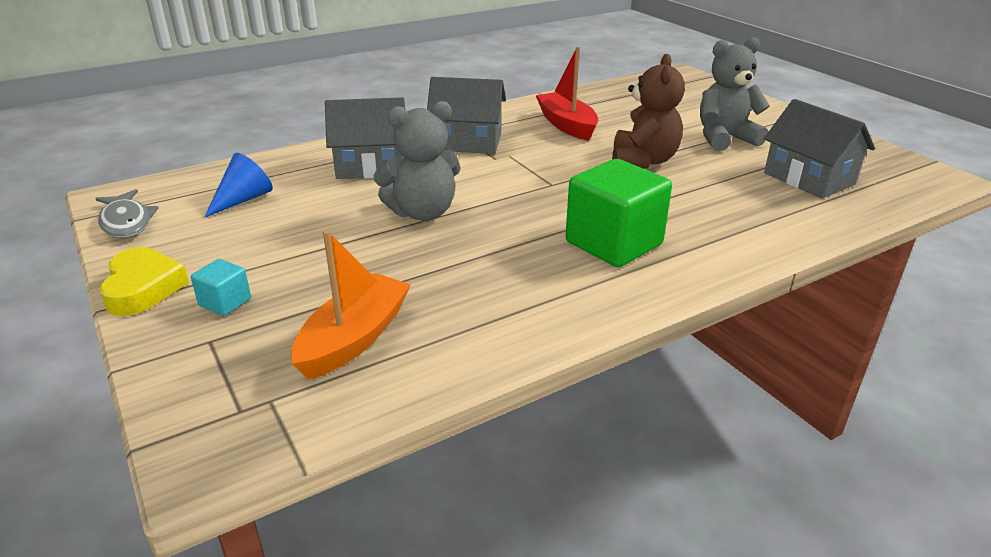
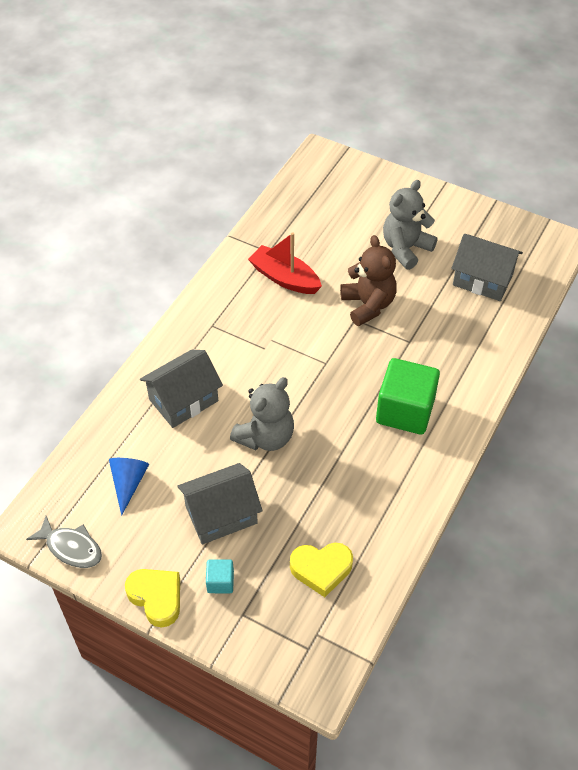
camera: 30 degrees left, 20 degrees up
orange boat [291,230,411,380] -> yellow heart [290,543,353,597]
grey house [427,77,506,154] -> grey house moved to [177,463,263,544]

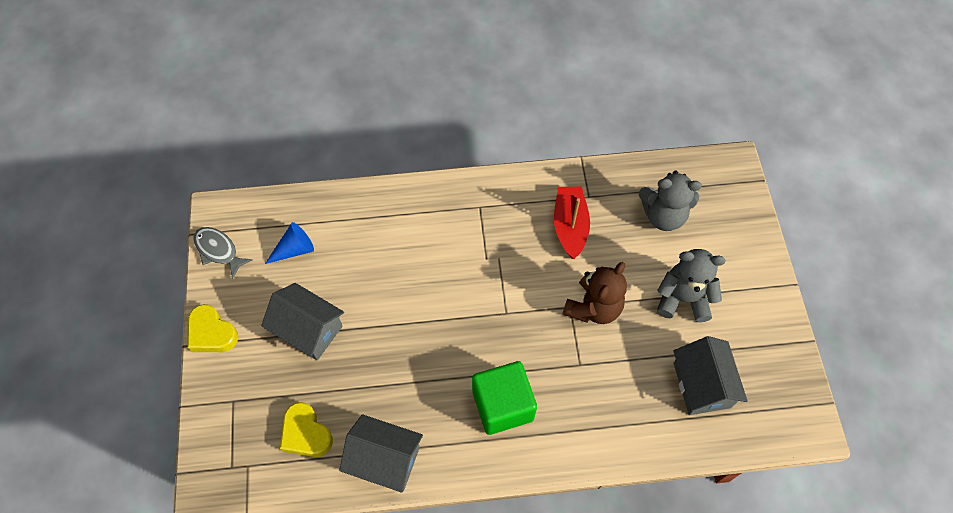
camera: 55 degrees right, 10 degrees up
grey fish [26,516,102,568] -> grey fish turned 135 degrees clockwise [193,227,253,279]
yellow heart [125,569,180,628] -> yellow heart turned 120 degrees clockwise [188,304,238,352]
grey house [140,350,223,428] -> grey house moved to [339,414,423,493]
turquoise cube [206,559,234,593] -> none
grey teddy bear [230,377,294,451] -> grey teddy bear moved to [639,170,702,231]

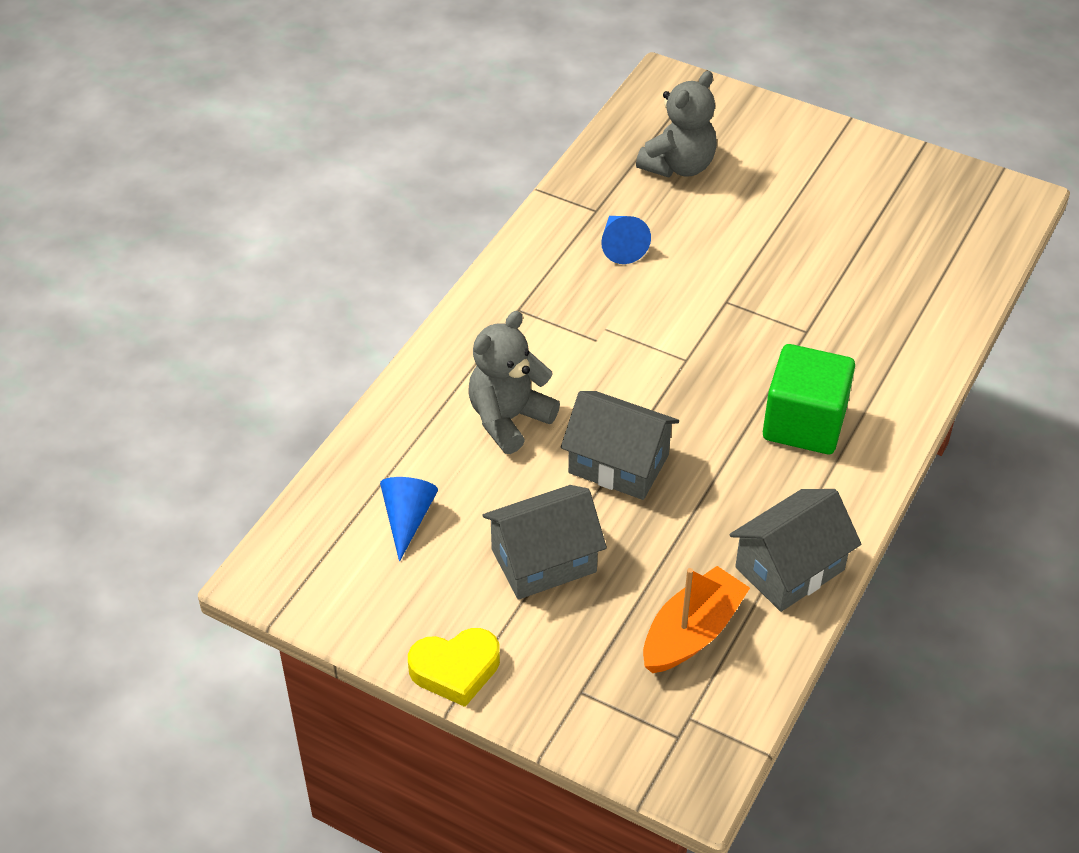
camera: 55 degrees left, 15 degrees down
grey fish [193,227,253,279] -> none
yellow heart [280,402,333,457] -> orange boat [643,566,750,673]
red boat [554,187,590,259] -> blue cone [601,216,651,264]
brown teddy bear [562,262,627,324] -> none
grey teddy bear [657,249,725,323] -> grey teddy bear moved to [468,311,560,454]
grey house [674,336,748,415] -> grey house moved to [561,391,679,500]

